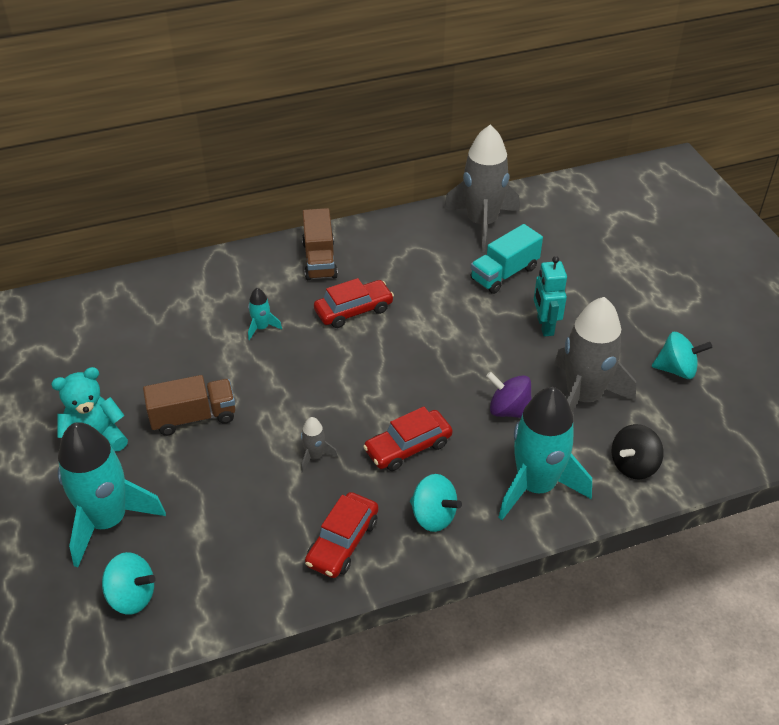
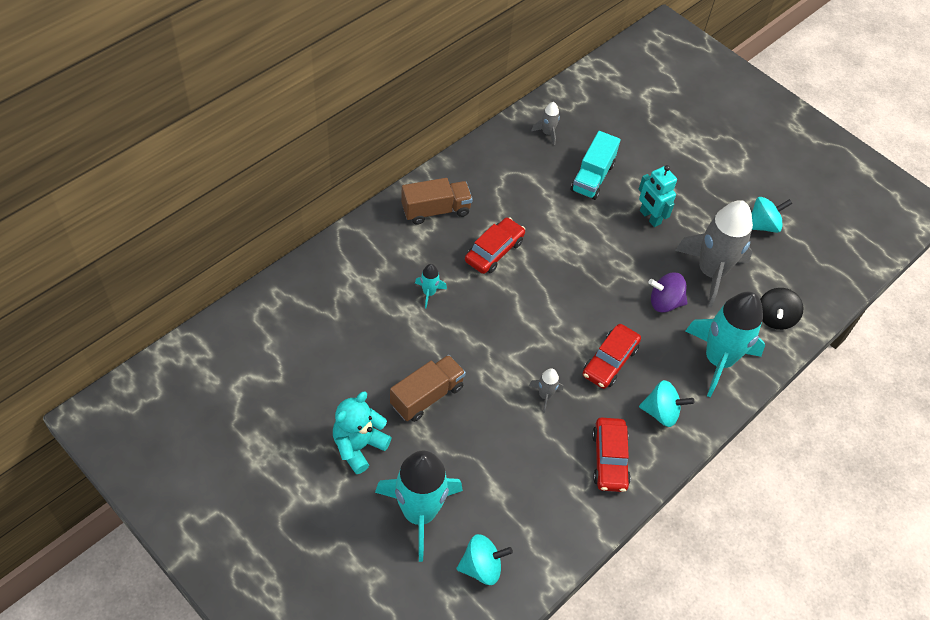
camera: 30 degrees left, 10 degrees up
brown truck [302,208,338,280] -> brown truck turned 75 degrees counterclockwise [401,178,473,225]
grey rocket [444,125,520,252] -> grey rocket [531,102,560,145], size x0.42

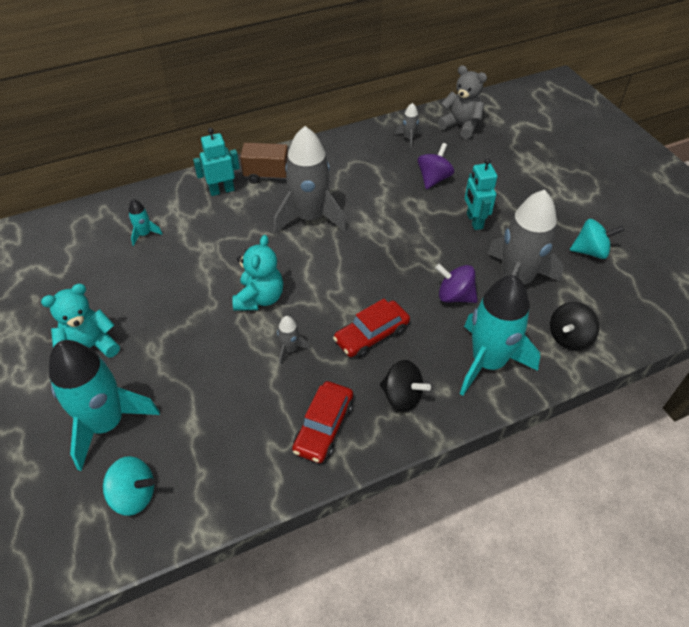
camera: 25 degrees right, 5 degrees down
brown truck [390,355,466,422] -> none
turquoise rocket [415,264,447,308] -> turquoise rocket moved to [129,199,163,246]
red car [465,217,525,274] -> grey rocket [273,126,347,234]
turquoise truck [571,131,621,200] -> purple spinning top [418,143,454,189]
turquoise spinning top [639,380,695,427] -> black spinning top [380,360,431,412]
none -> turquoise robot [193,128,240,196]
none -> turquoise teddy bear [232,235,283,311]
none -> grey teddy bear [438,65,487,139]

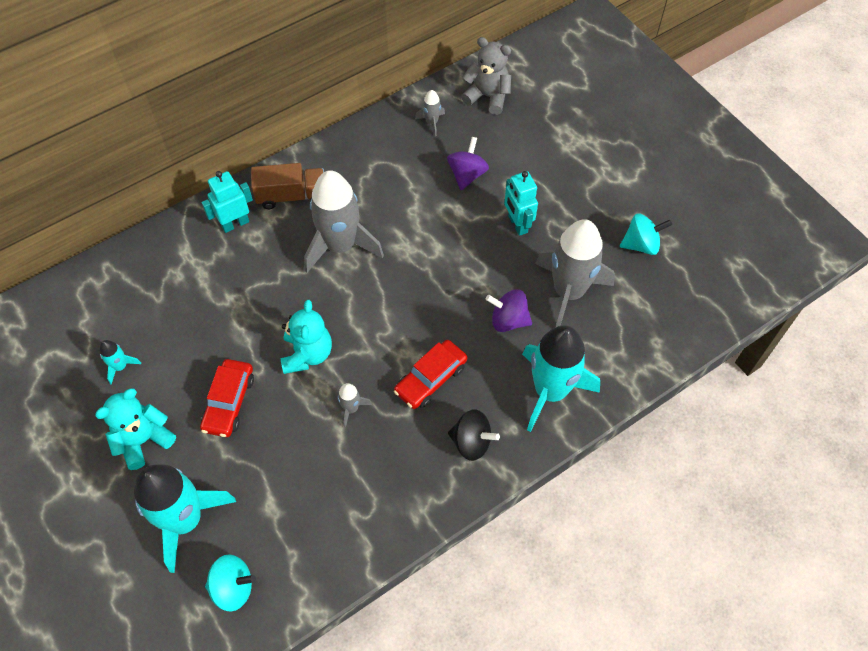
camera: 10 degrees left, 10 degrees up
turquoise rocket [129,199,163,246] -> turquoise rocket moved to [99,340,141,385]
red car [292,381,353,463] -> red car moved to [200,359,254,437]
black spinning top [550,302,599,350] -> none

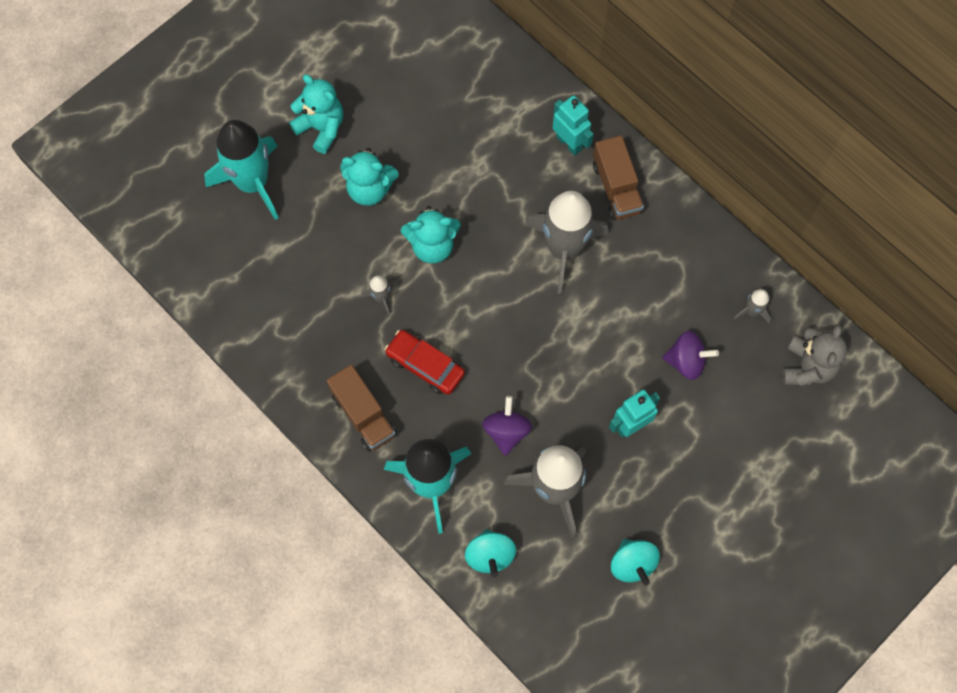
camera: 80 degrees right, 10 degrees up
turquoise rocket [99,340,141,385] -> none
red car [200,359,254,437] -> turquoise teddy bear [340,148,399,206]
turquoise spinning top [205,554,256,612] -> turquoise spinning top moved to [465,529,516,577]
black spinning top [448,409,500,461] -> brown truck [327,365,397,452]

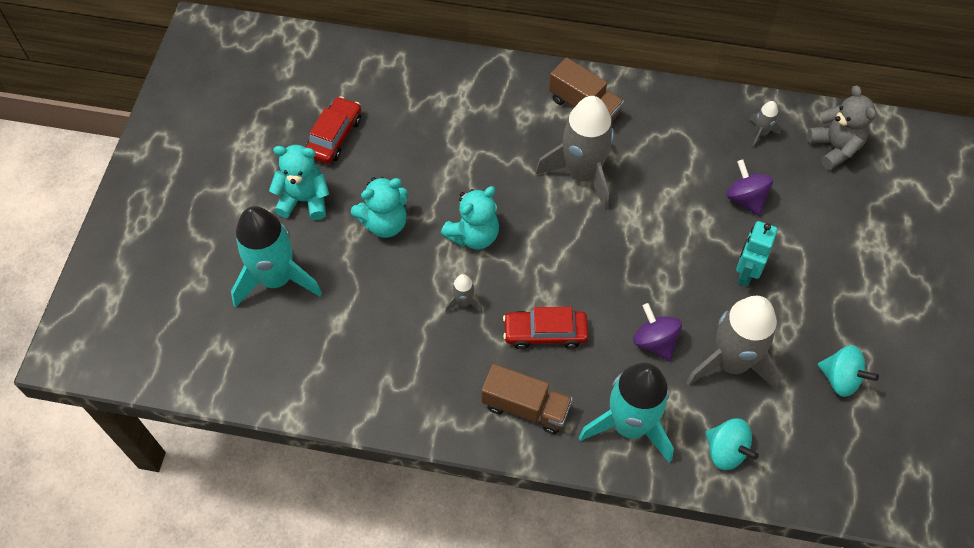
camera: 35 degrees left, 10 degrees down
turquoise robot [552,95,594,155] -> none
purple spinning top [662,331,719,380] -> purple spinning top turned 90 degrees counterclockwise [726,160,773,216]
none -> red car [306,96,361,164]

